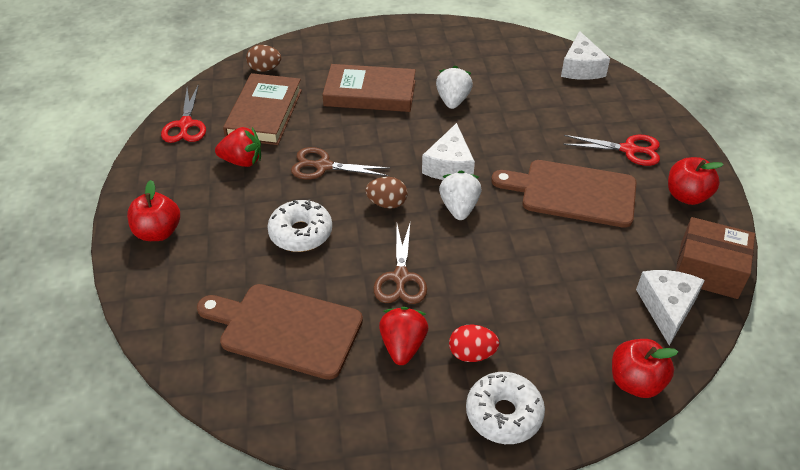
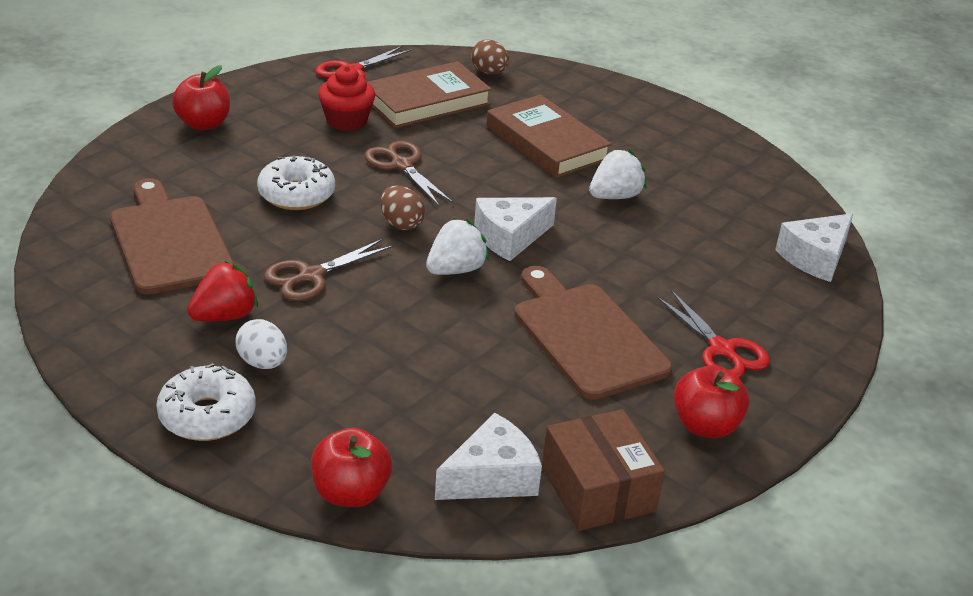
camera: 45 degrees right, 10 degrees down
red strawberry [215,127,261,167] -> red cupcake [318,66,375,131]
red egg [449,325,499,362] -> white egg [235,319,287,369]

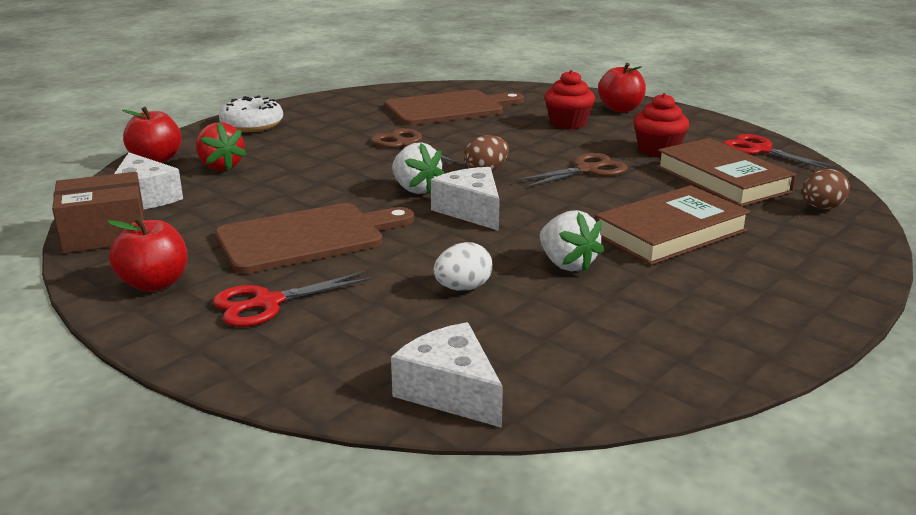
camera: 95 degrees right, 10 degrees down
red strawberry [187,261,258,321] -> red strawberry moved to [196,122,247,171]
white egg [235,319,287,369] -> white egg moved to [434,242,493,291]
white donut [257,156,335,210] -> none
none -> red cupcake [544,70,595,129]

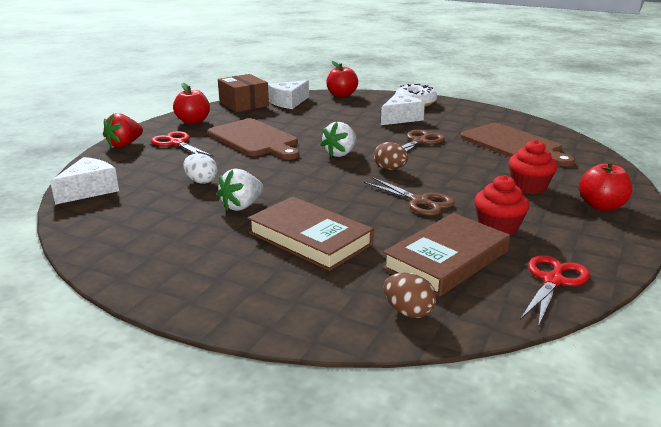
camera: 75 degrees right, 0 degrees up
red strawberry [196,122,247,171] -> red strawberry moved to [103,113,143,147]
white cheese [431,167,500,231] -> white cheese moved to [381,94,425,125]

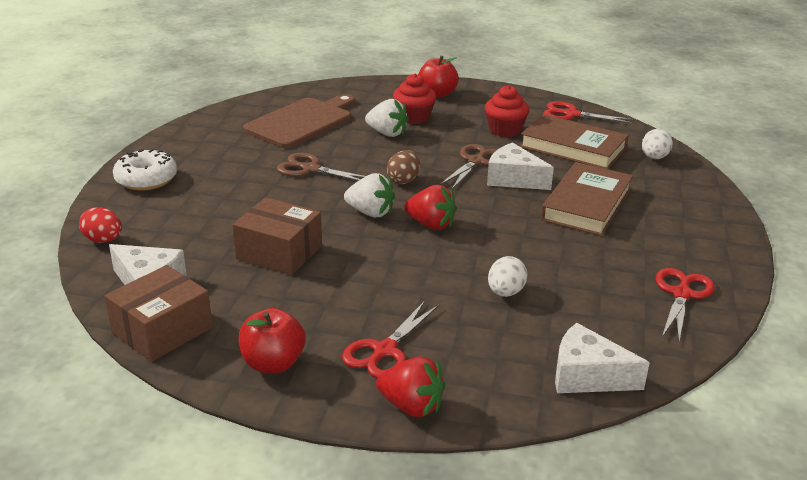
camera: 105 degrees left, 5 degrees up
brown cutting board [208,118,299,160] -> none
white strawberry [217,169,263,211] -> white strawberry moved to [365,99,409,137]
red apple [326,61,358,97] -> red egg [79,207,122,243]
white cheese [381,94,425,125] -> white cheese moved to [487,142,554,190]
brown egg [384,273,436,318] -> white egg [642,129,673,159]
none -> brown box [232,197,322,275]
none -> red strawberry [404,185,457,230]
none -> red scissors [656,268,715,341]

